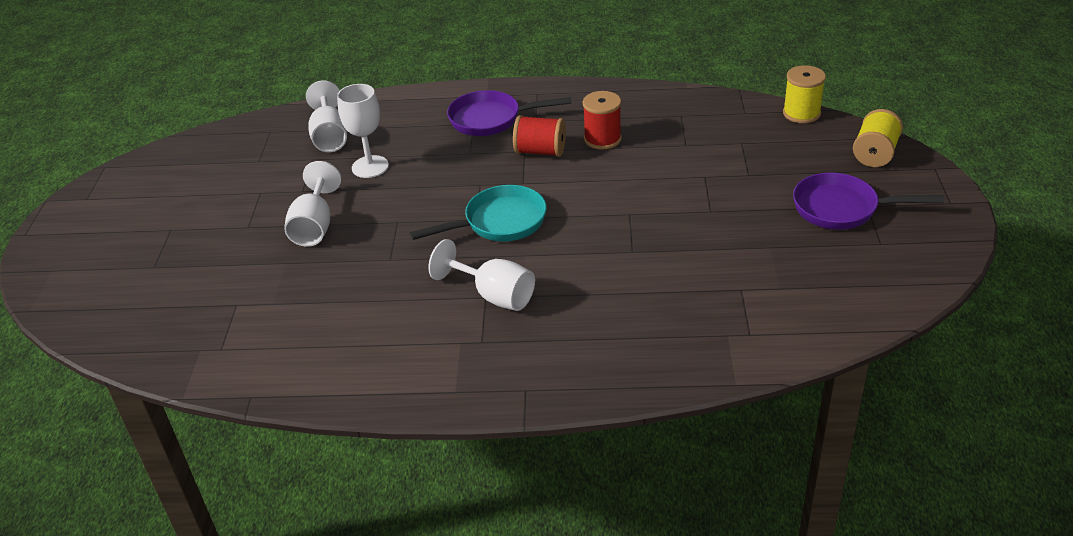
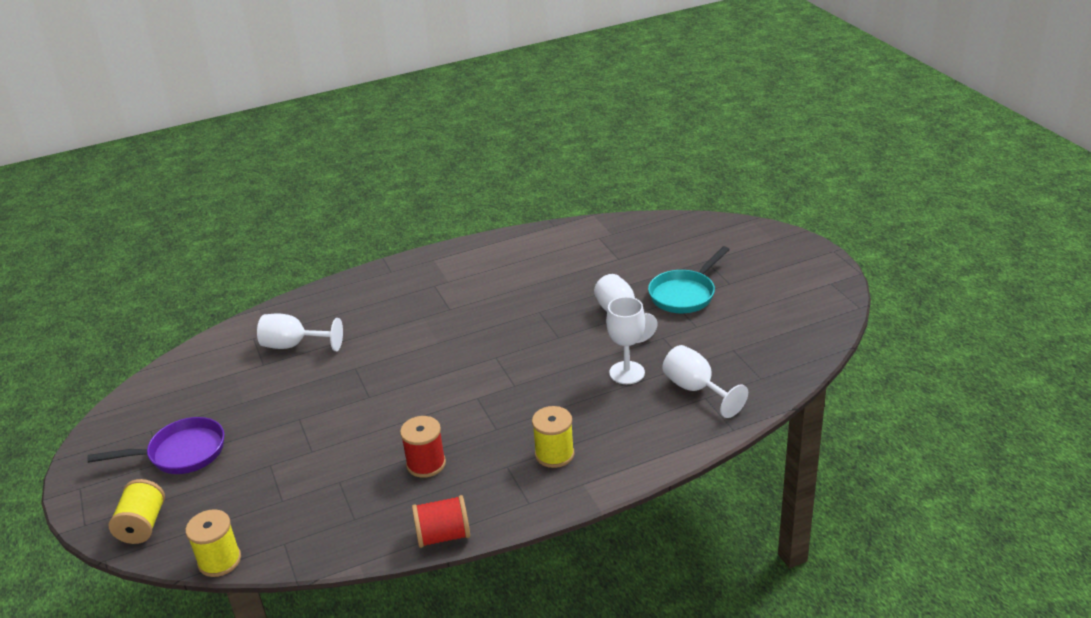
camera: 155 degrees right, 5 degrees down
turquoise pan [410,185,547,242] -> turquoise pan moved to [648,246,730,313]
white goblet [428,239,535,311] -> white goblet moved to [257,313,343,351]
purple pan [447,90,571,136] -> yellow spool [532,406,574,468]
red spool [513,115,566,157] -> red spool moved to [412,495,470,548]

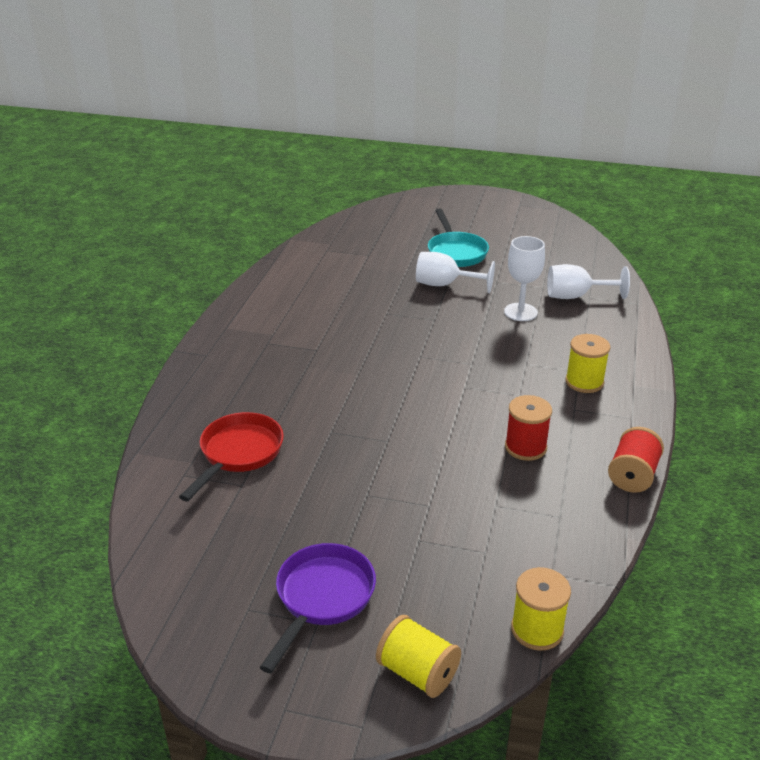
camera: 55 degrees left, 0 degrees up
white goblet [257,313,343,351] -> red pan [179,412,284,501]

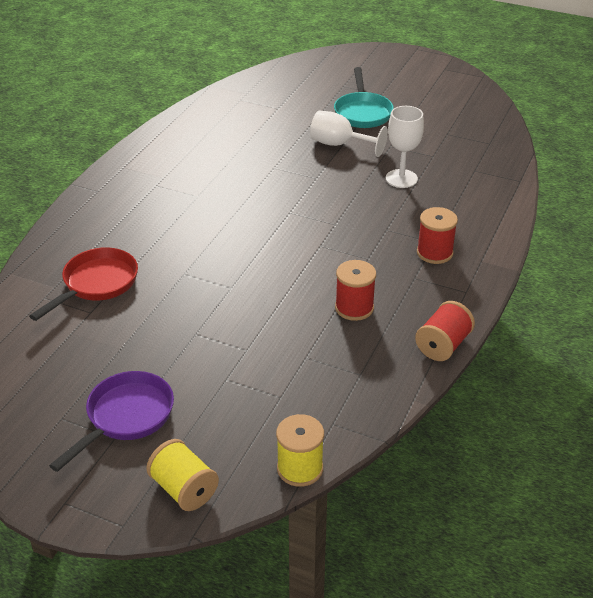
camera: 10 degrees right, 5 degrees up
white goblet [547,264,630,299] -> none
yellow spool [565,334,611,393] -> red spool [417,207,458,264]

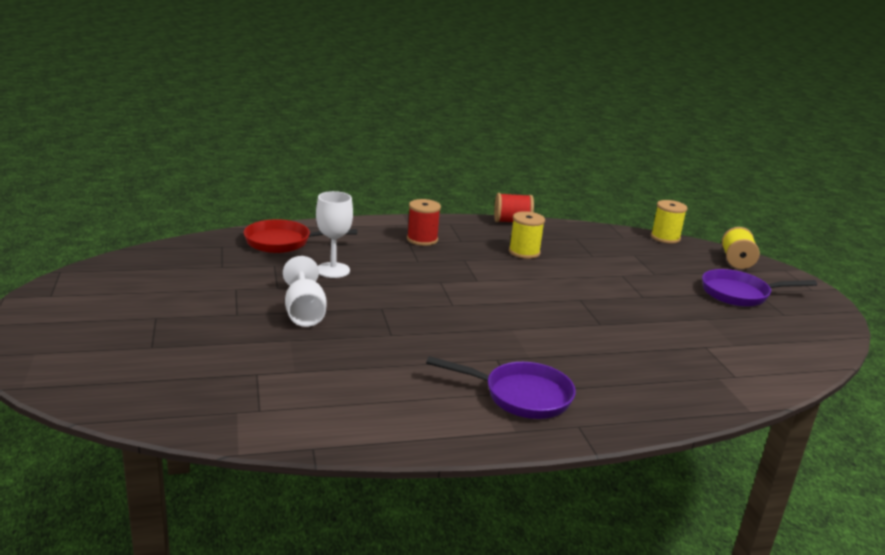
camera: 130 degrees left, 15 degrees down
red pan [29,247,138,321] -> red pan moved to [244,219,357,253]
turquoise pan [334,67,394,128] -> none
red spool [335,260,376,321] -> yellow spool [509,211,545,259]
none -> purple pan [426,356,576,419]

